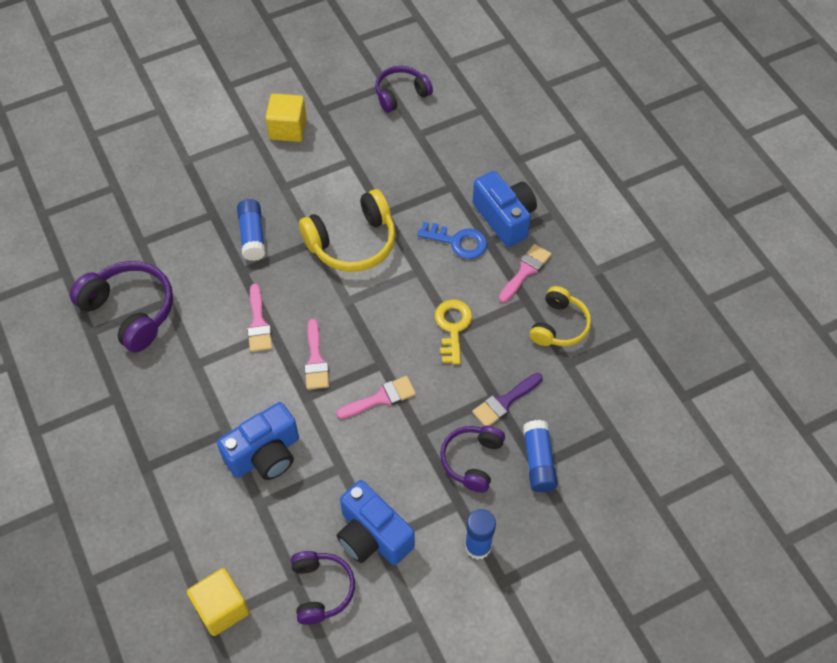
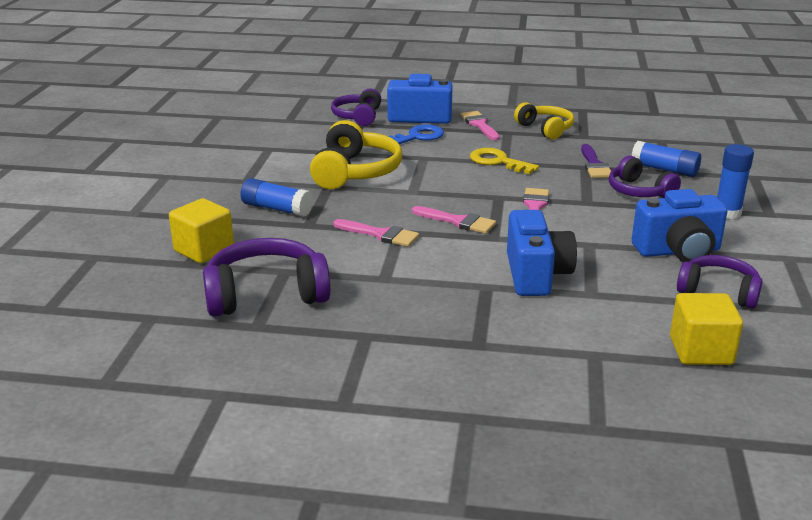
camera: 55 degrees left, 30 degrees down
yellow cube [265,93,307,142] -> yellow cube moved to [169,198,234,263]
purple headphones [375,66,433,113] -> purple headphones moved to [331,88,381,126]

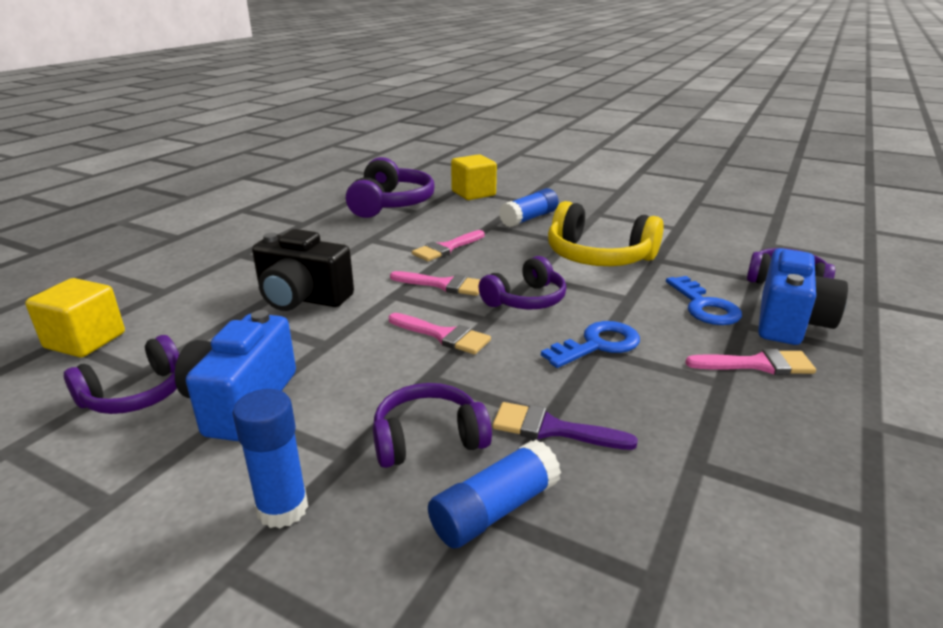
camera: 110 degrees right, 0 degrees up
pink brush [412,206,496,234] -> pink brush turned 120 degrees counterclockwise [390,271,480,296]
yellow key [470,148,539,174] -> blue key [541,321,640,368]
blue camera [507,210,577,296] -> black camera [252,229,354,311]
yellow headphones [514,102,574,140] -> none
none -> purple headphones [479,256,566,309]

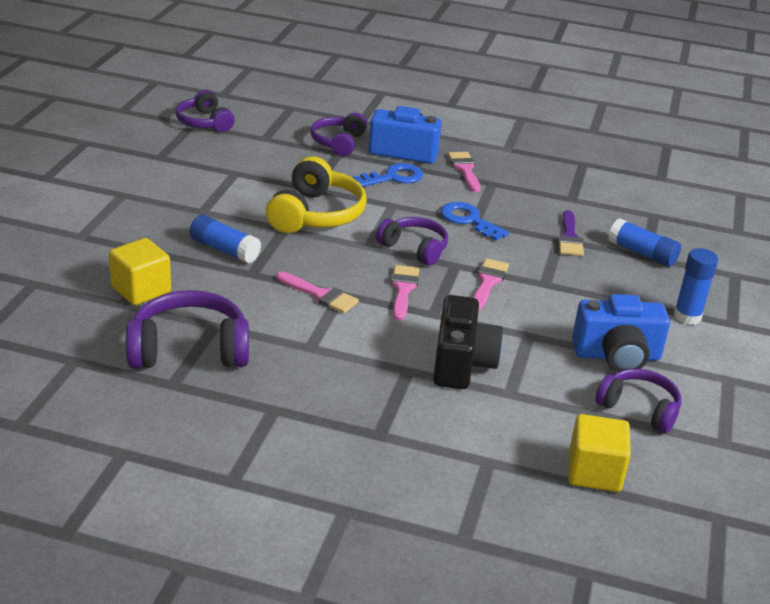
camera: 105 degrees left, 5 degrees up
purple headphones [373,383,492,468] -> purple headphones moved to [176,90,235,132]

